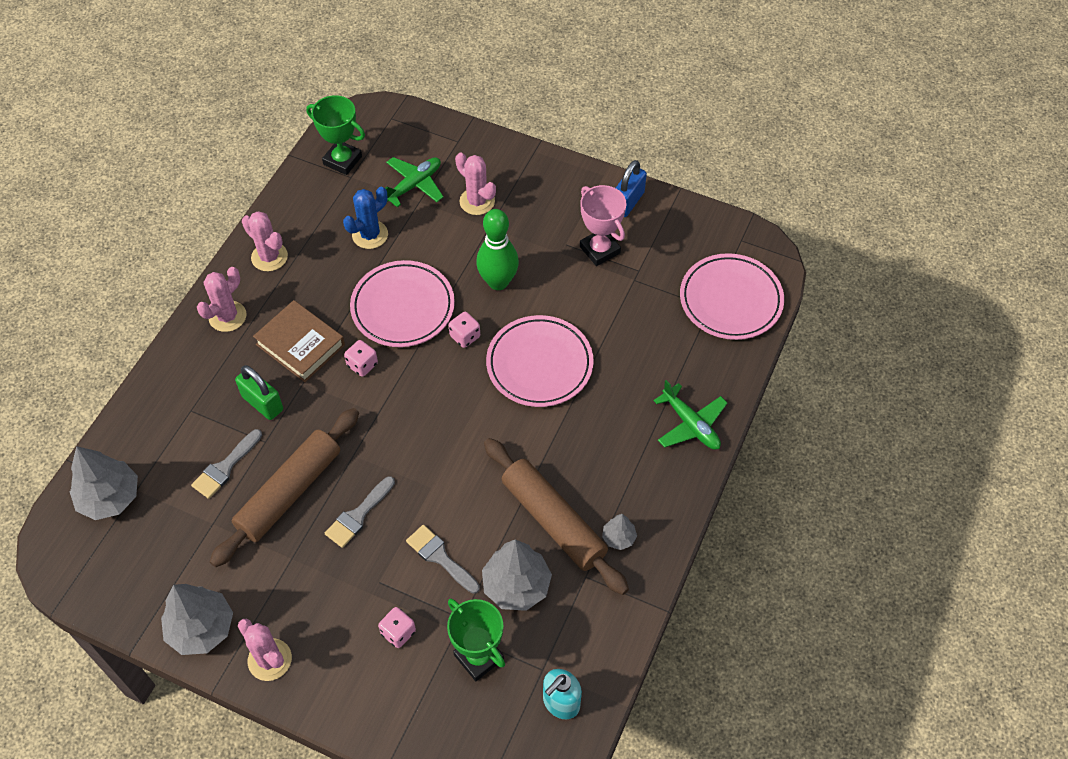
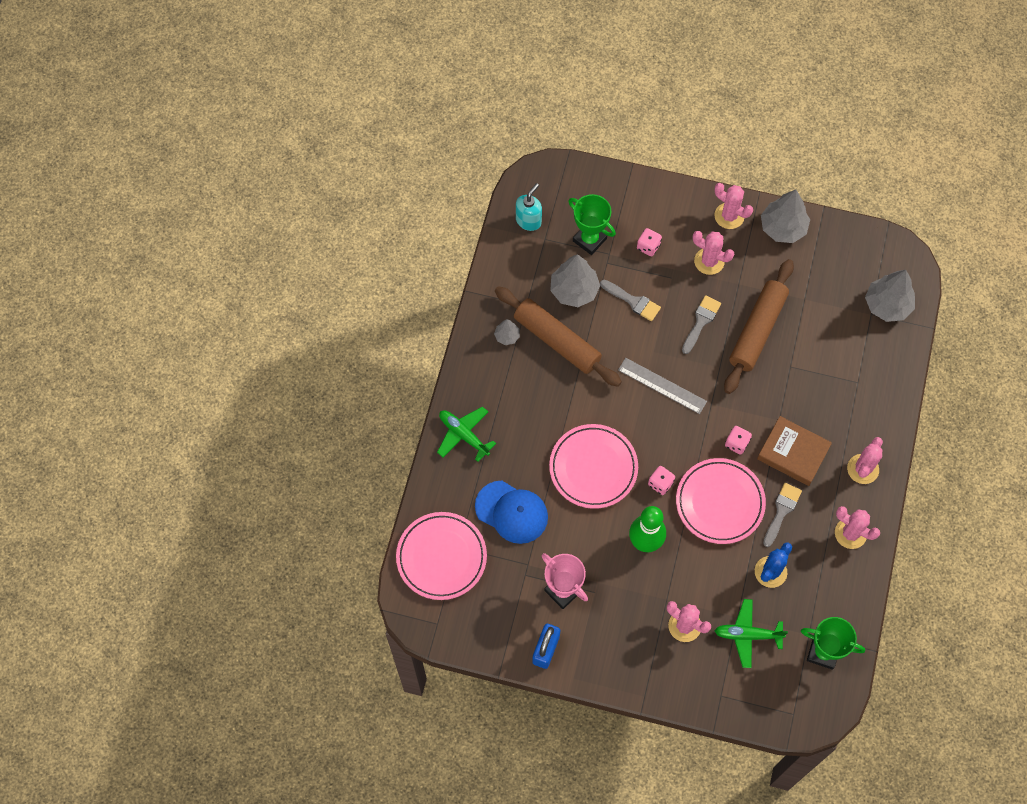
camera: 170 degrees right, 10 degrees up
grey brush [191,429,262,499] -> grey brush moved to [763,483,802,547]
green padlock [235,365,283,420] -> none
green plane [385,157,444,207] -> green plane turned 60 degrees clockwise [715,599,788,668]
none -> blue cap [475,481,548,544]
none -> grey ruler [618,358,707,414]
none -> pink cactus [693,231,734,275]

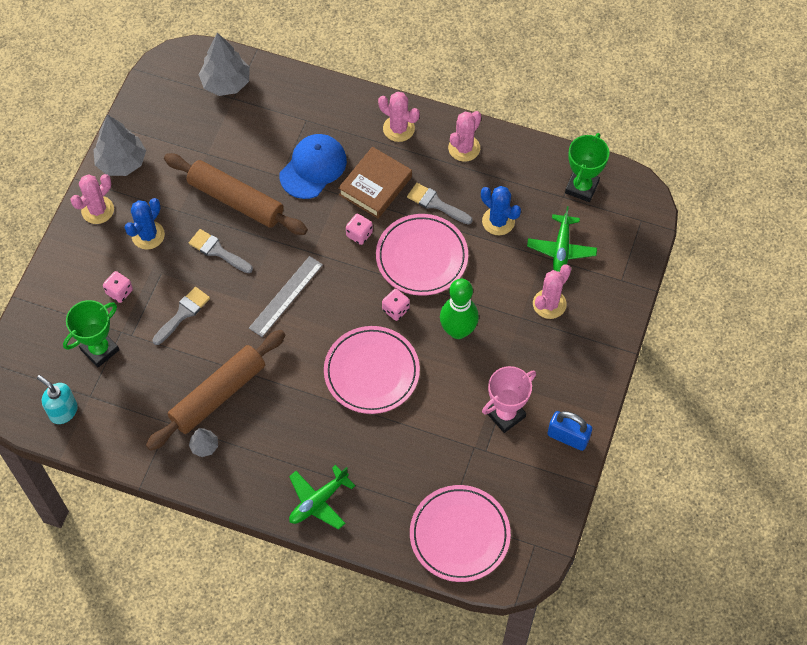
camera: 85 degrees left, 5 degrees down
blue cap [475,481,548,544] -> blue cap moved to [280,134,347,199]
grey tree [550,254,600,307] -> none
pink cactus [693,231,734,275] -> blue cactus [124,198,165,250]

